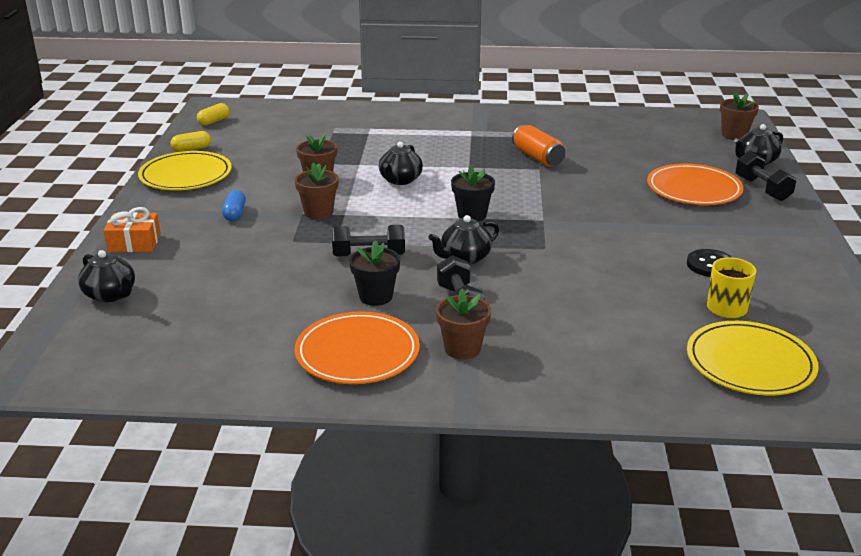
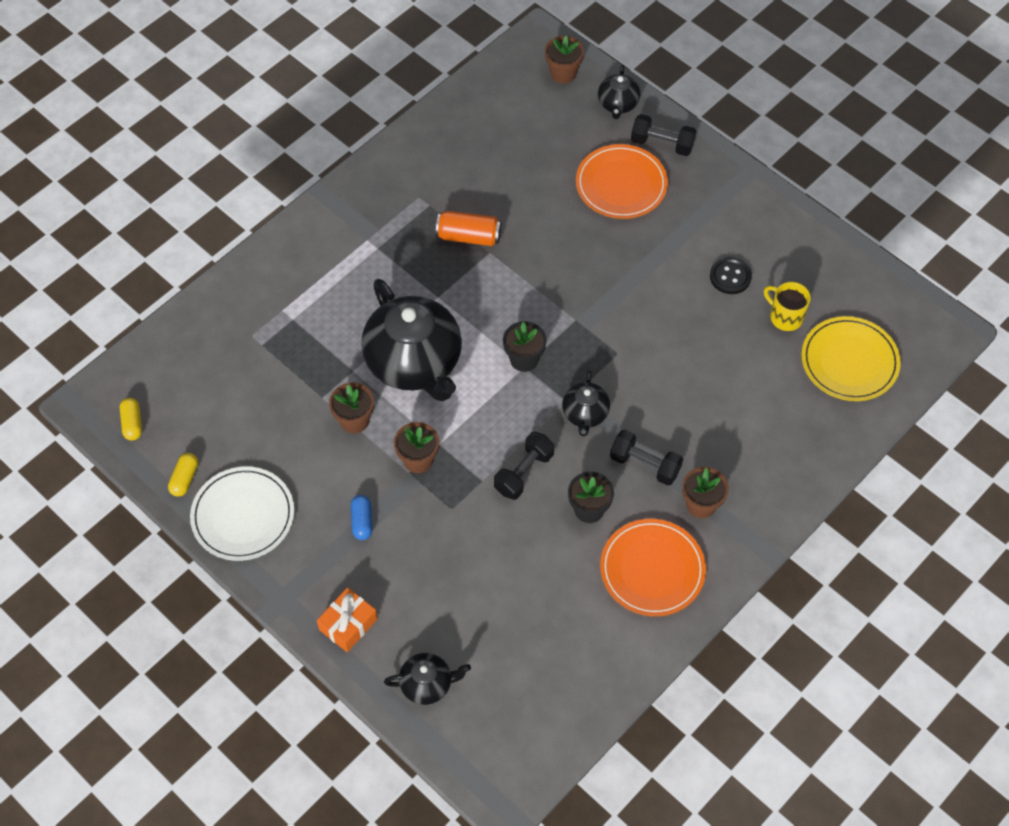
camera: 50 degrees left, 30 degrees up
yellow plate [138,151,232,190] -> white plate [190,466,294,561]
blue capsule [222,190,246,221] -> blue capsule turned 45 degrees clockwise [351,495,373,540]
black teapot [379,142,423,185] -> black teapot [361,279,462,401], size x2.11

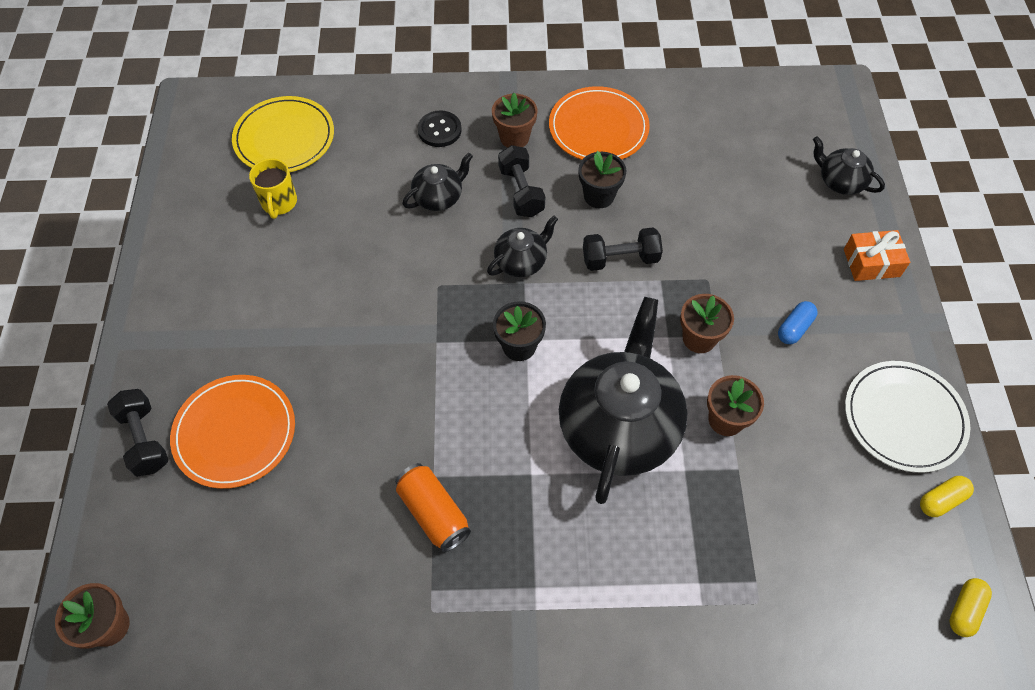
camera: 135 degrees left, 0 degrees up
black teapot [598,65,640,119] -> black teapot moved to [403,152,473,211]
black button [710,257,752,294] -> black button moved to [418,110,462,147]

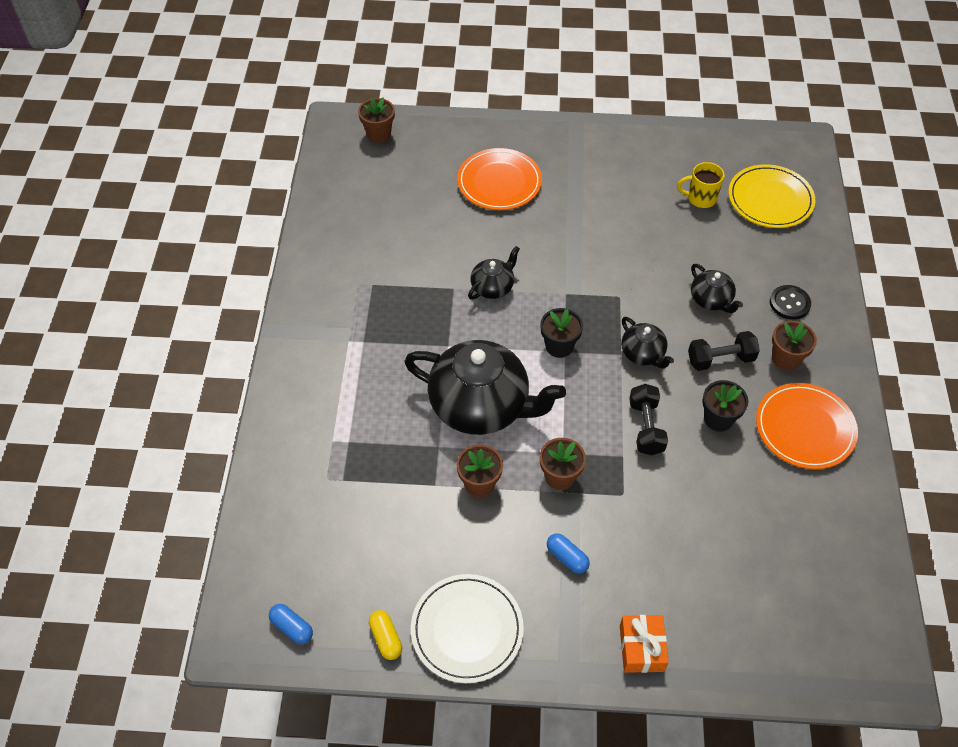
camera: 95 degrees right, 5 degrees down
black dumbbell [107,389,168,477] -> none
orange can [395,463,471,552] -> none
black teapot [813,136,885,195] -> black teapot moved to [468,246,520,300]
yellow capsule [949,578,992,637] -> blue capsule [269,604,313,644]

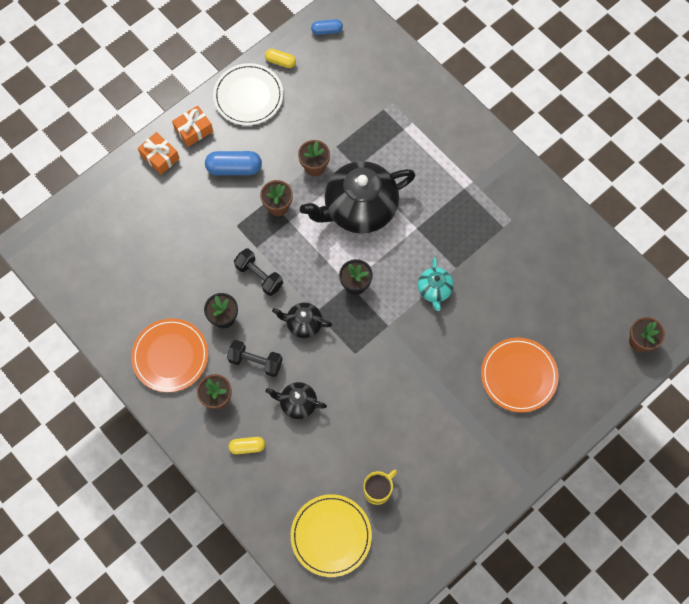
camera: 135 degrees right, 15 degrees up
black teapot [468,246,520,300] -> turquoise teapot [418,258,454,311]
blue capsule [547,533,590,574] -> blue capsule [205,151,262,175], size x1.69
black dumbbell [688,331,760,371] -> black dumbbell turned 75 degrees clockwise [227,340,283,377]
black button [770,285,811,320] -> yellow capsule [229,437,265,454]
none -> orange gift [172,105,213,147]

